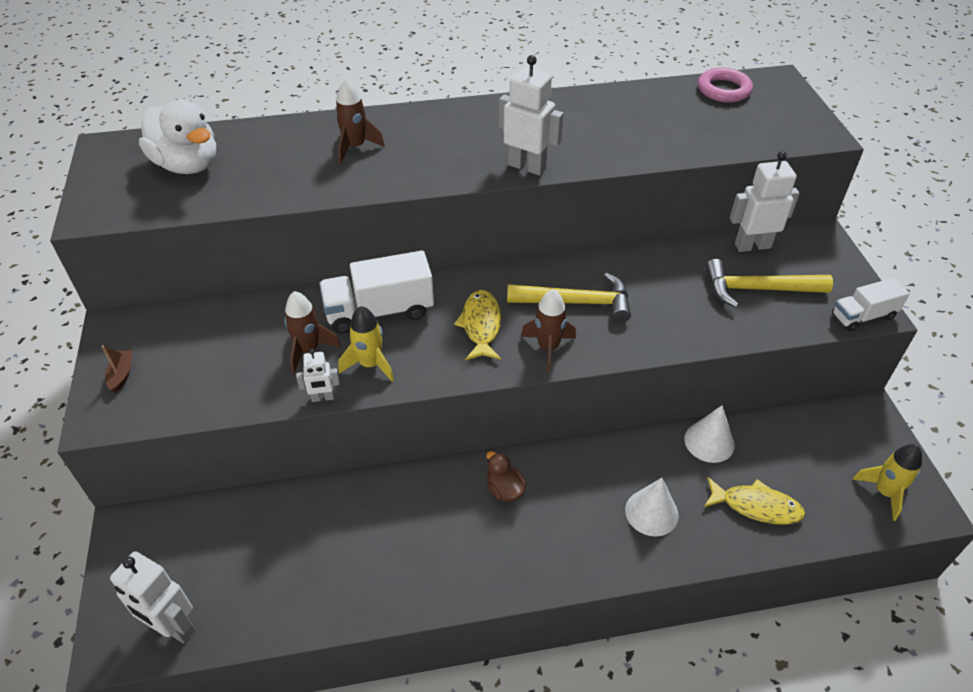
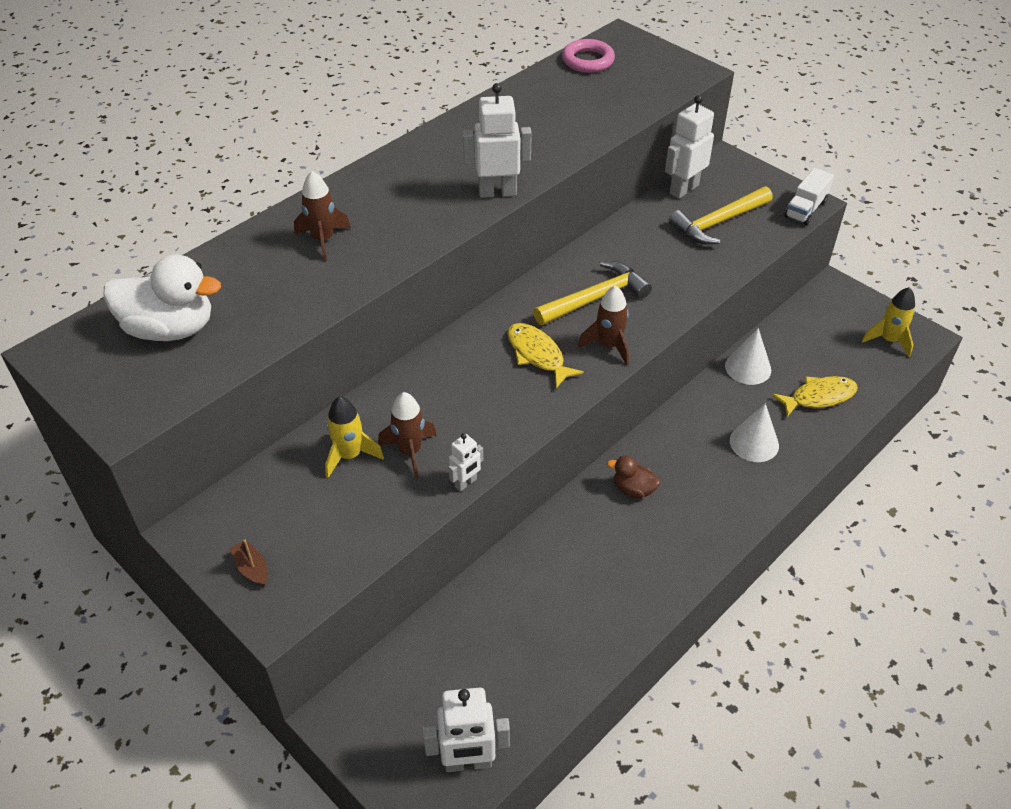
camera: 35 degrees left, 0 degrees up
white truck [319,251,434,334] -> none
yellow rocket [339,306,394,382] -> yellow rocket moved to [325,396,384,478]

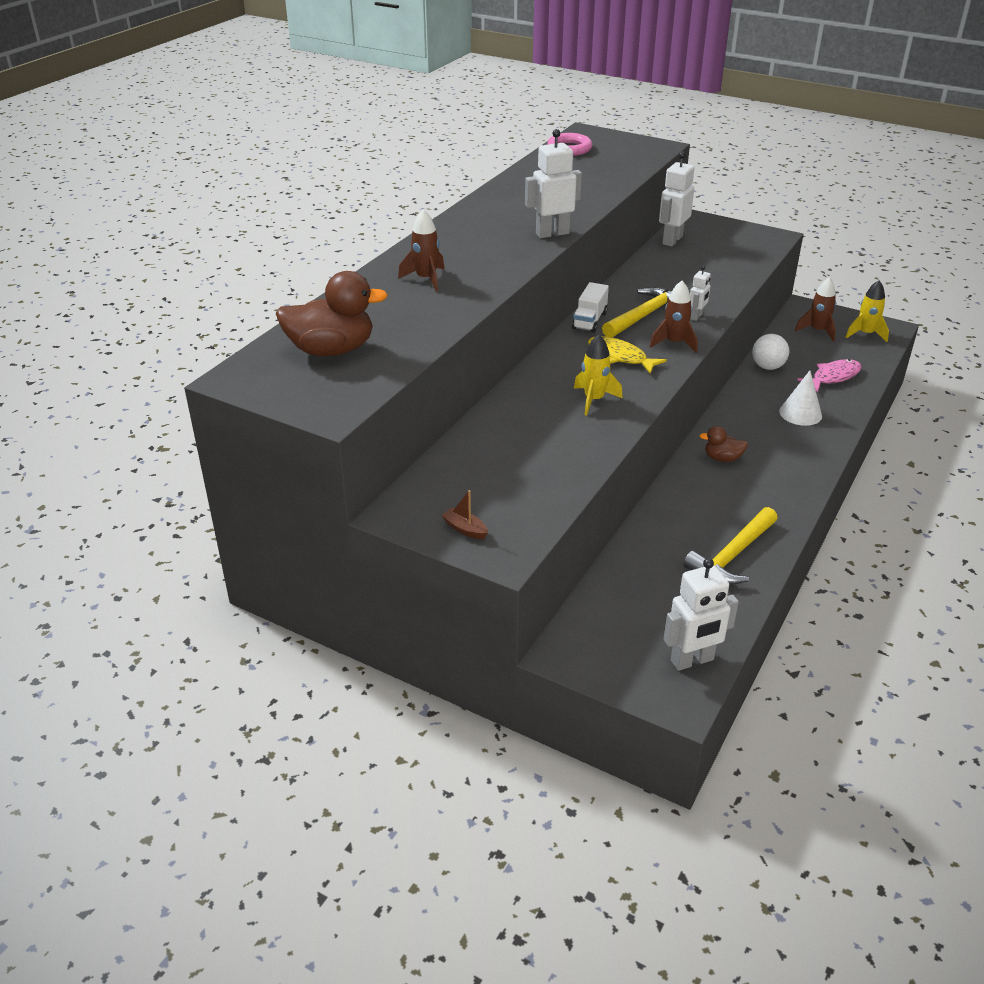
camera: 15 degrees left, 10 degrees down
white duck [103,254,221,341] -> brown duck [276,271,388,356]
yellow rocket [325,396,384,478] -> yellow rocket moved to [574,334,623,416]
brown rocket [378,392,437,478] -> brown rocket moved to [795,277,836,342]
white robot [448,433,483,492] -> white robot moved to [690,266,711,321]
yellow hammer [668,186,773,244] -> yellow hammer moved to [684,507,778,585]
white cone [725,328,771,385] -> white ball [752,334,789,370]
yellow fish [772,376,858,417] -> pink fish [797,359,862,392]
white truck [784,168,834,225] -> white truck moved to [572,282,609,333]

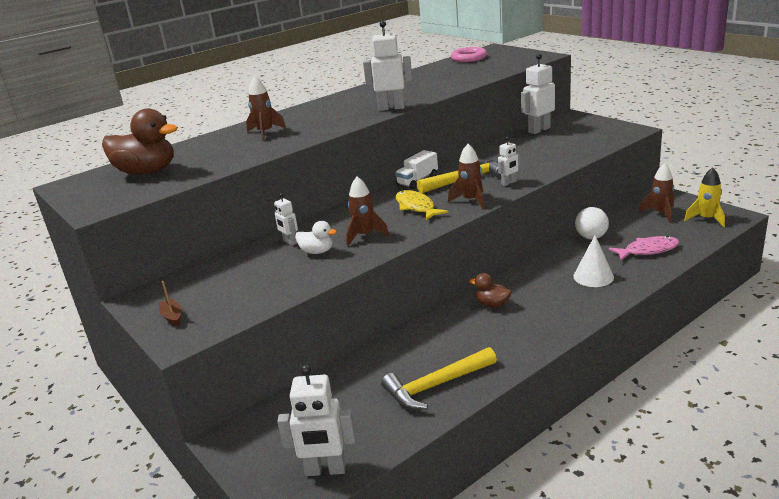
camera: 25 degrees right, 10 degrees down
yellow rocket [574,334,623,416] -> brown rocket [346,176,389,246]
none -> white robot [274,193,298,245]
none -> white duck [295,221,337,254]

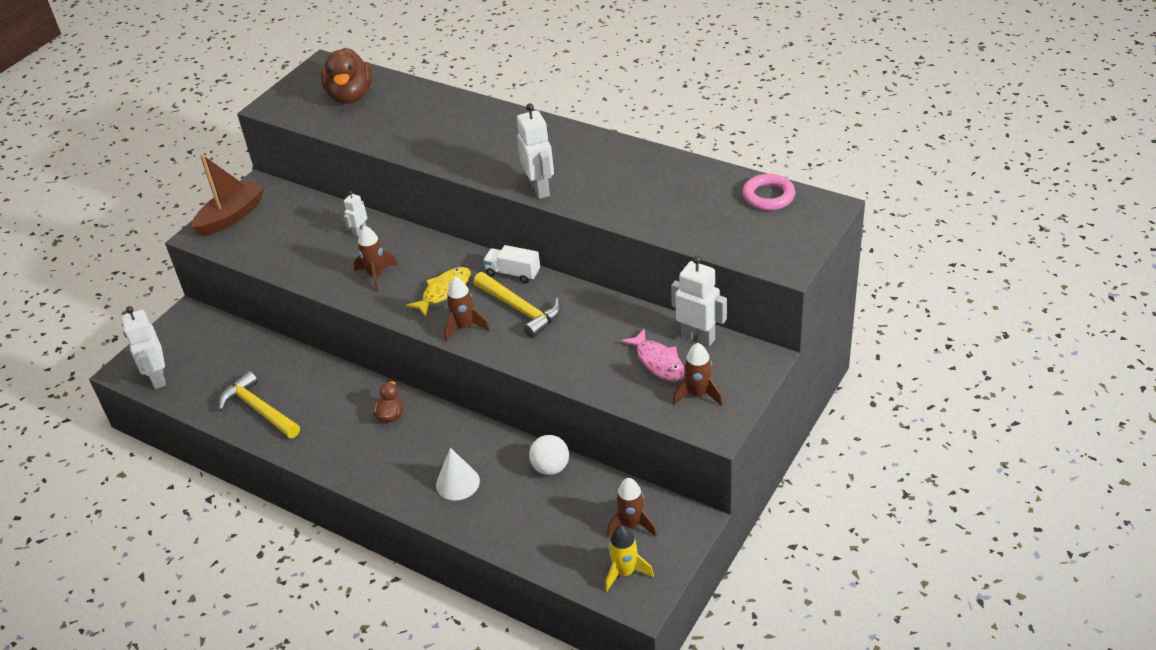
camera: 70 degrees right, 15 degrees up
brown boat [158,281,182,326] -> brown boat [191,154,264,236], size x2.28
brown rocket [246,76,286,141] -> brown rocket moved to [673,343,723,406]
white duck [295,221,337,254] -> none
white robot [498,137,520,186] -> none
pink fish [609,236,680,260] -> pink fish moved to [621,328,685,382]

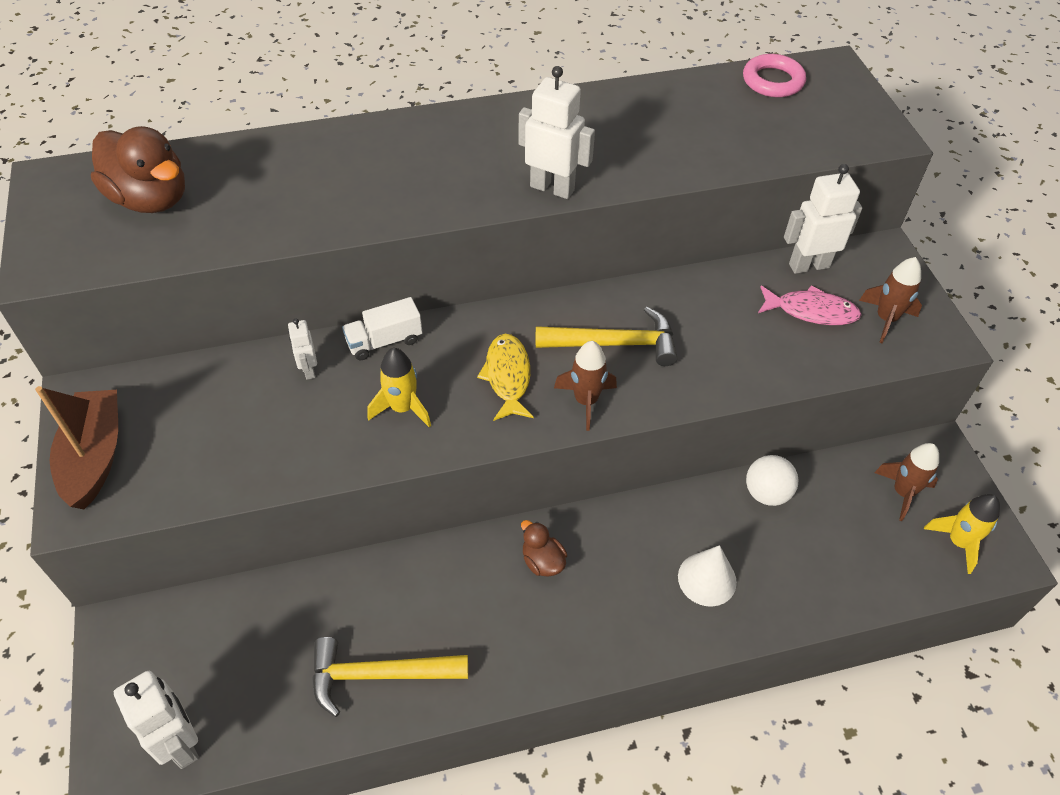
camera: 50 degrees left, 10 degrees up
white robot [122,306,166,389] -> white robot turned 150 degrees counterclockwise [114,671,199,769]
brown rocket [354,226,398,292] -> yellow rocket [368,348,431,427]
white truck [483,245,540,283] -> white truck moved to [342,297,423,360]

